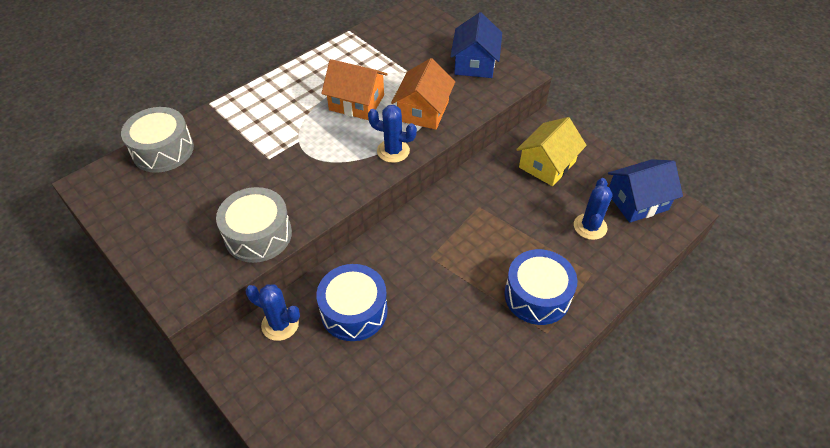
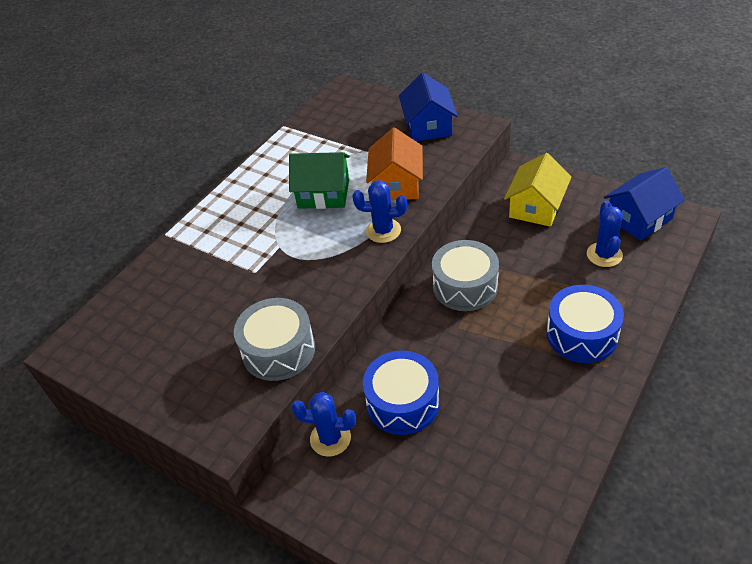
camera: 10 degrees left, 5 degrees down
grey drum [121,107,194,173] -> grey drum moved to [432,240,499,311]
orange house [321,59,388,120] -> green house [289,152,350,209]

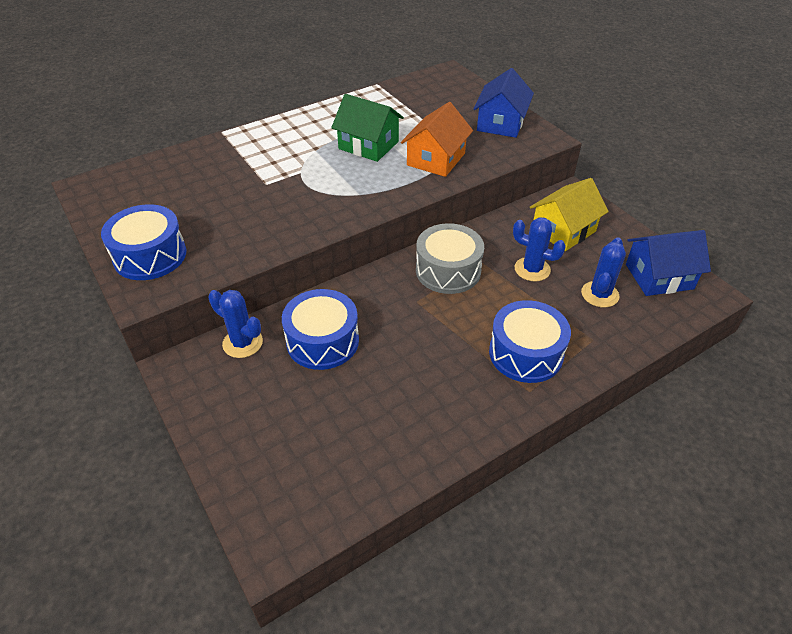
camera: 20 degrees right, 0 degrees up
grey drum [234,298,315,381] -> none
blue cactus [353,180,407,243] -> blue cactus moved to [513,217,566,281]
none -> blue drum [101,204,186,280]

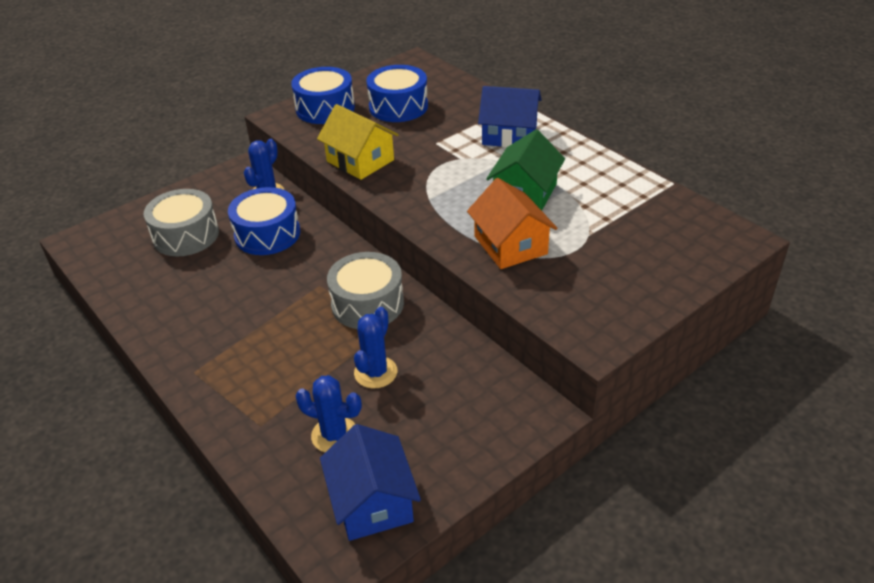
camera: 85 degrees right, 5 degrees down
orange house [401,102,473,177] -> orange house turned 45 degrees clockwise [467,178,558,269]
blue house [473,68,534,138] -> blue house moved to [478,86,542,147]
blue drum [489,300,571,383] -> blue drum moved to [366,65,428,122]
yellow house [530,178,609,251] -> yellow house moved to [317,104,399,180]
none -> grey drum [144,189,219,256]

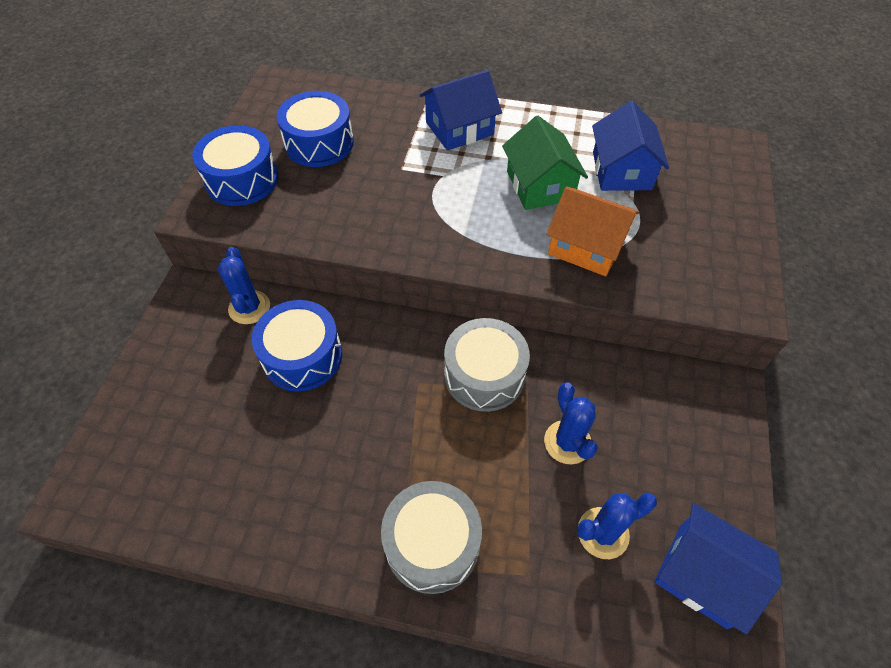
camera: 40 degrees left, 15 degrees up
grey drum [144,189,219,256] -> grey drum moved to [381,481,482,594]
yellow house [317,104,399,180] -> none
none -> blue house [592,101,669,191]

